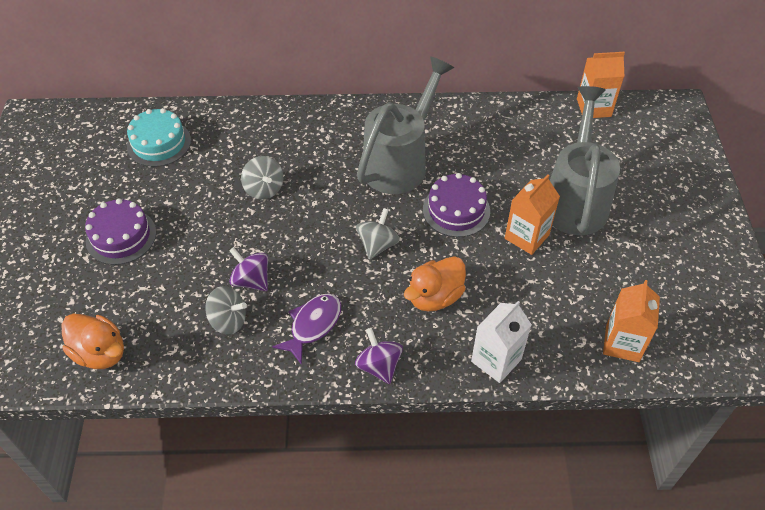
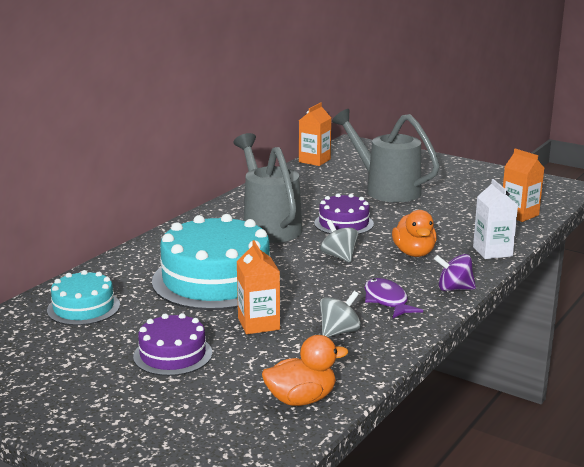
camera: 55 degrees left, 30 degrees down
purple spinning top [229,247,268,291] -> none
grey spinning top [241,156,283,200] -> turquoise cake [152,214,270,310]
orange carton [505,174,560,255] -> orange carton moved to [237,240,280,334]

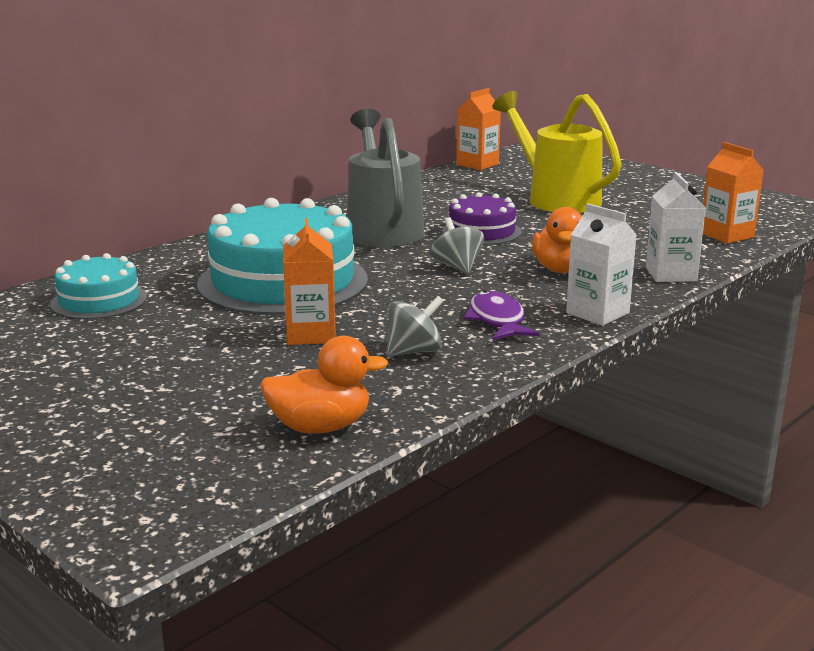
camera: 10 degrees right, 0 degrees up
purple cake [133,313,212,376] -> none
grey watering can [332,109,440,202] -> yellow watering can [492,91,622,213]
purple spinning top [434,254,476,291] -> white carton [566,203,637,326]

